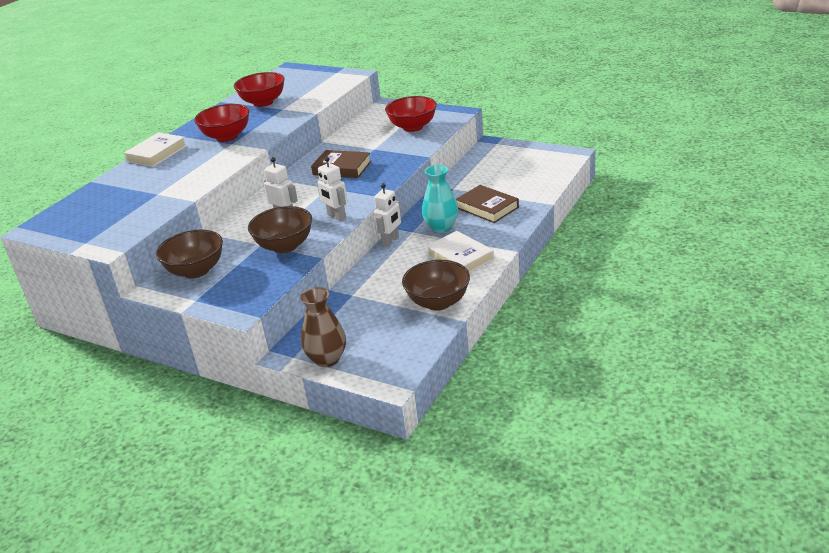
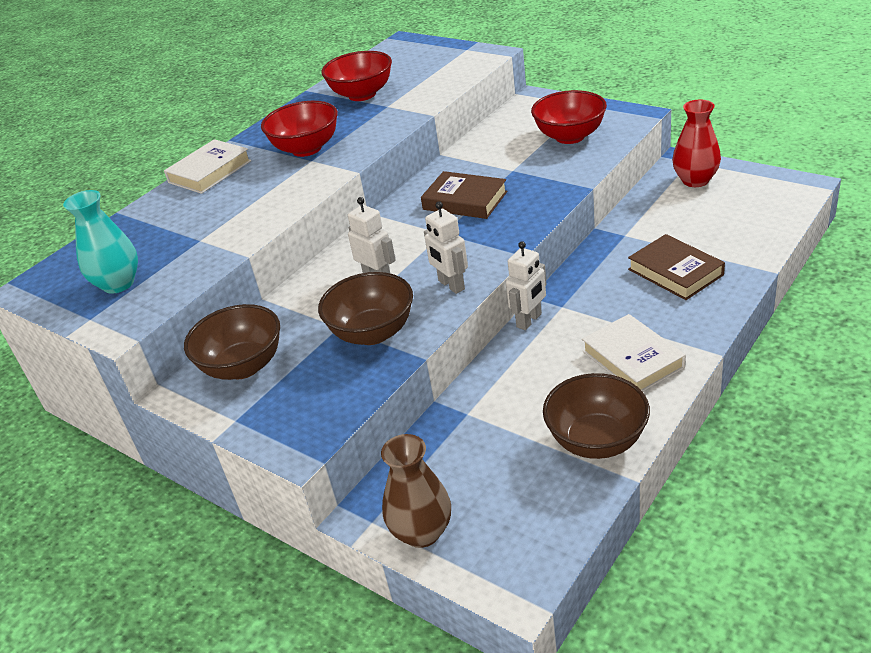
camera: 10 degrees right, 5 degrees up
turquoise vase [422,165,458,233] -> turquoise vase moved to [63,190,138,294]
none -> red vase [672,100,721,187]

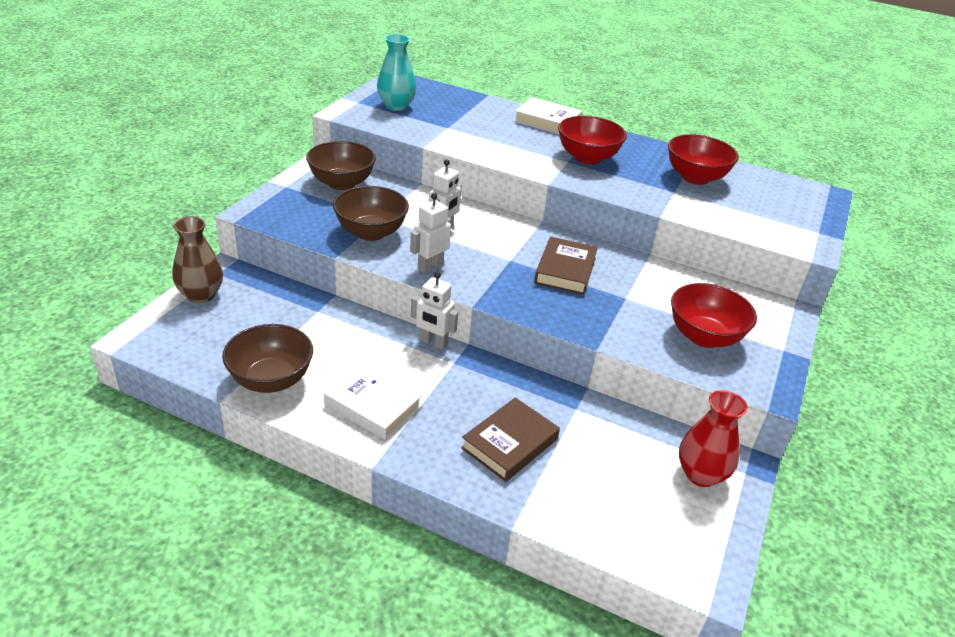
camera: 70 degrees right, 0 degrees up
white book [582,314,686,392] -> white book turned 75 degrees clockwise [324,362,422,440]

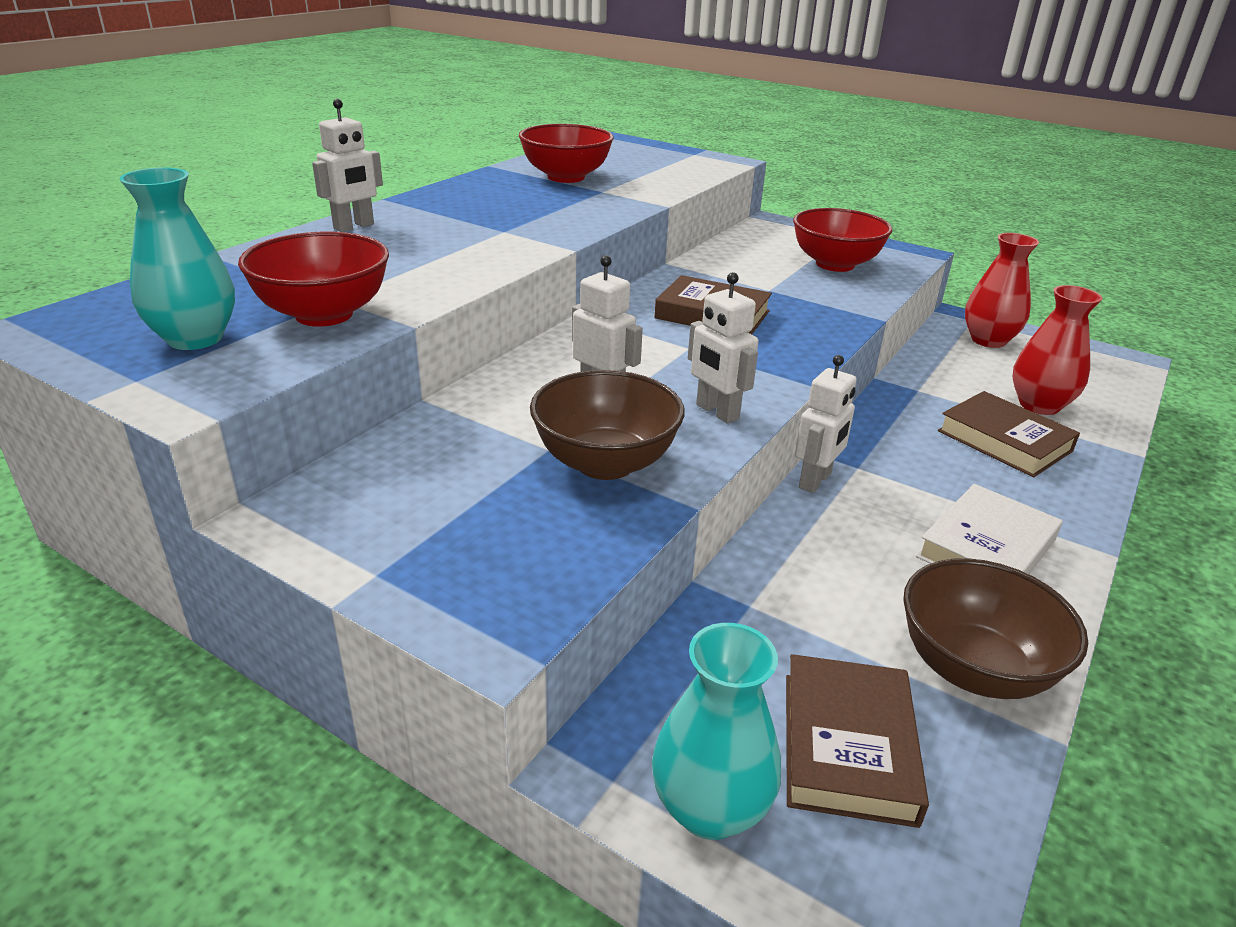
camera: 80 degrees left, 5 degrees down
brown vase [172,216,223,303] -> turquoise vase [652,623,781,840]
brown bowl [306,141,376,190] -> none
white book [514,97,582,134] -> white robot [312,99,383,232]
red bowl [558,116,627,165] -> red bowl moved to [238,232,389,327]
none -> brown book [786,654,929,828]
none -> red vase [1013,285,1102,415]

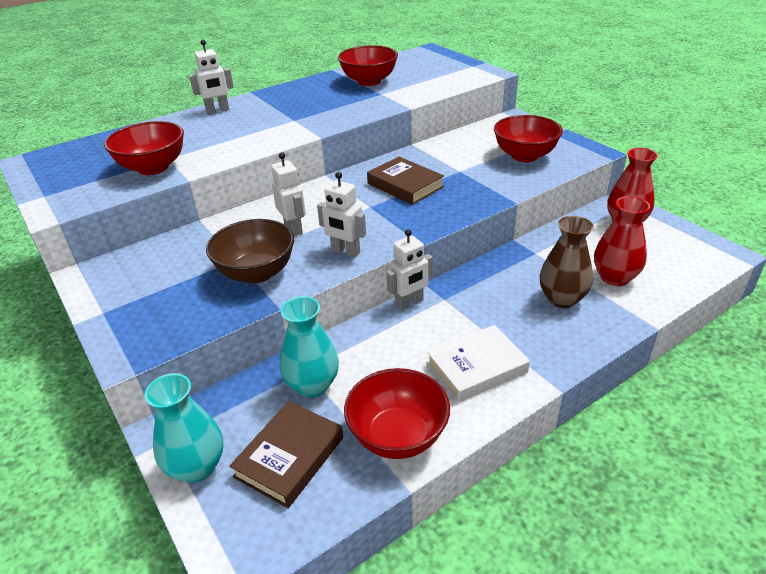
camera: 25 degrees right, 5 degrees up
turquoise vase [119,167,235,350] -> turquoise vase moved to [280,296,339,397]
white robot [688,272,758,424] -> white robot turned 45 degrees counterclockwise [317,172,366,258]
brown bowl [903,558,1088,699] -> red bowl [344,368,450,459]
brown book [938,391,1080,477] -> brown vase [540,216,594,308]

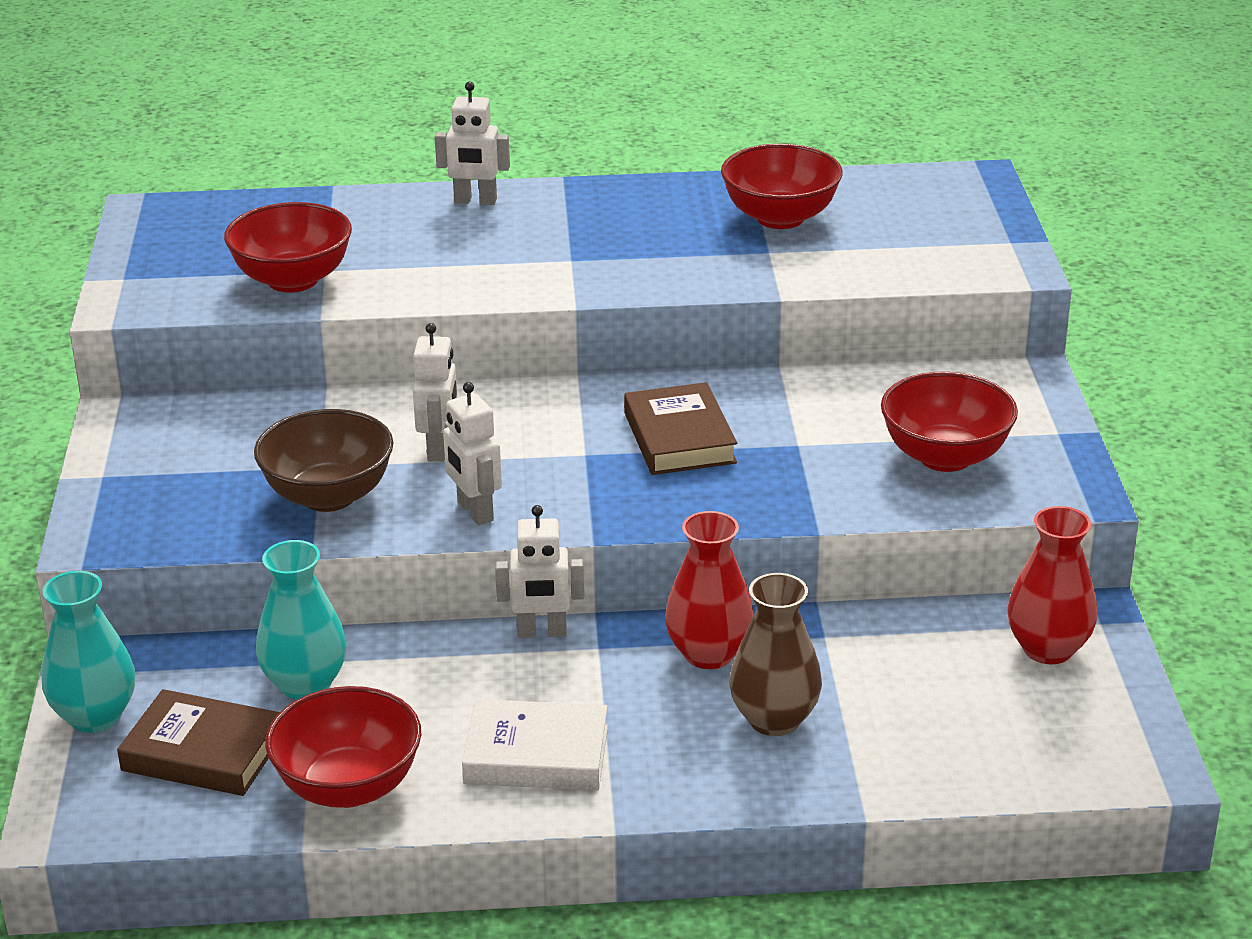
camera: 30 degrees right, 5 degrees down
brown book [229,401,343,508] -> brown book turned 45 degrees clockwise [117,689,280,796]
red vase [594,196,650,286] -> red vase moved to [665,511,754,669]

